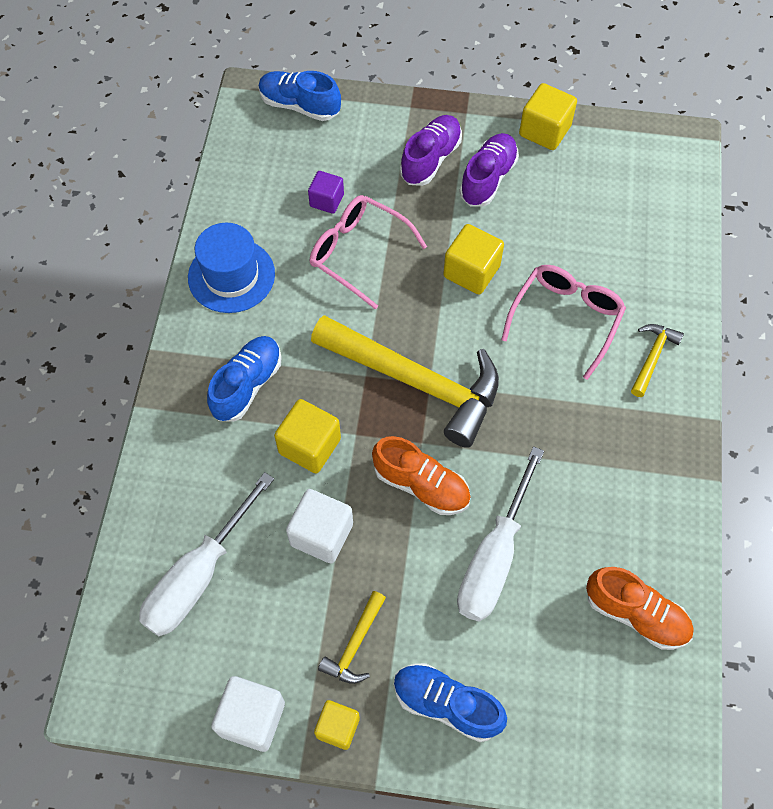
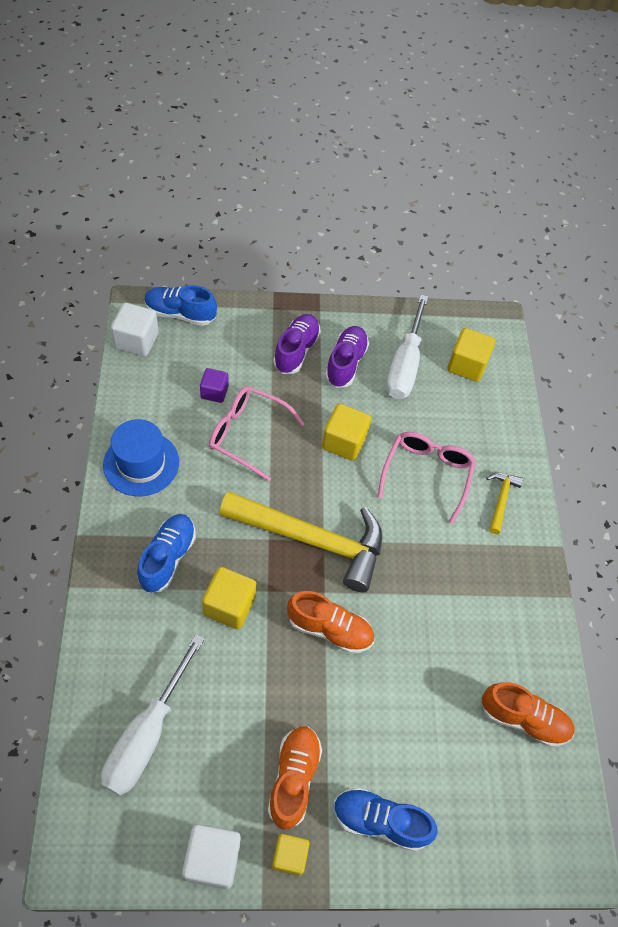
camera: 15 degrees left, 5 degrees down
white cube [286,489,353,563] -> white cube moved to [111,303,159,356]
yellow hammer [318,591,386,684] -> orange shoe [268,726,322,830]
white screwdriver [457,446,544,622] -> white screwdriver moved to [386,295,428,399]
yellow cube [519,83,577,150] -> yellow cube moved to [447,328,495,382]

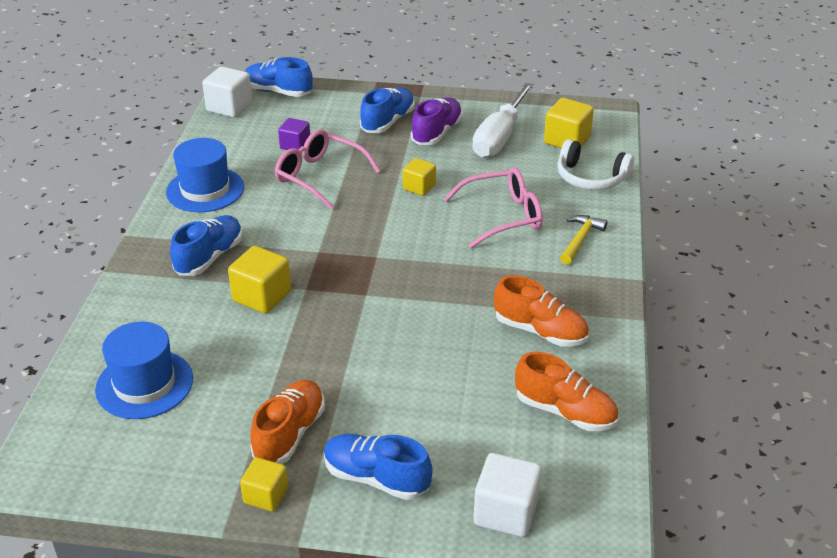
camera: 15 degrees right, 20 degrees down
white screwdriver [101,634,205,796] -> blue hat [95,322,193,419]
white cube [182,824,241,889] -> white cube moved to [474,453,542,537]
yellow hammer [219,491,382,592] -> none
purple shoe [273,314,321,374] -> blue shoe [360,87,415,133]
orange shoe [287,591,374,654] -> orange shoe moved to [494,275,589,347]
yellow cube [322,403,371,461] -> yellow cube [402,158,436,196], size x0.65
pink glasses [378,432,476,524] -> pink glasses turned 45 degrees clockwise [444,167,542,248]
none -> white headphones [557,139,634,190]

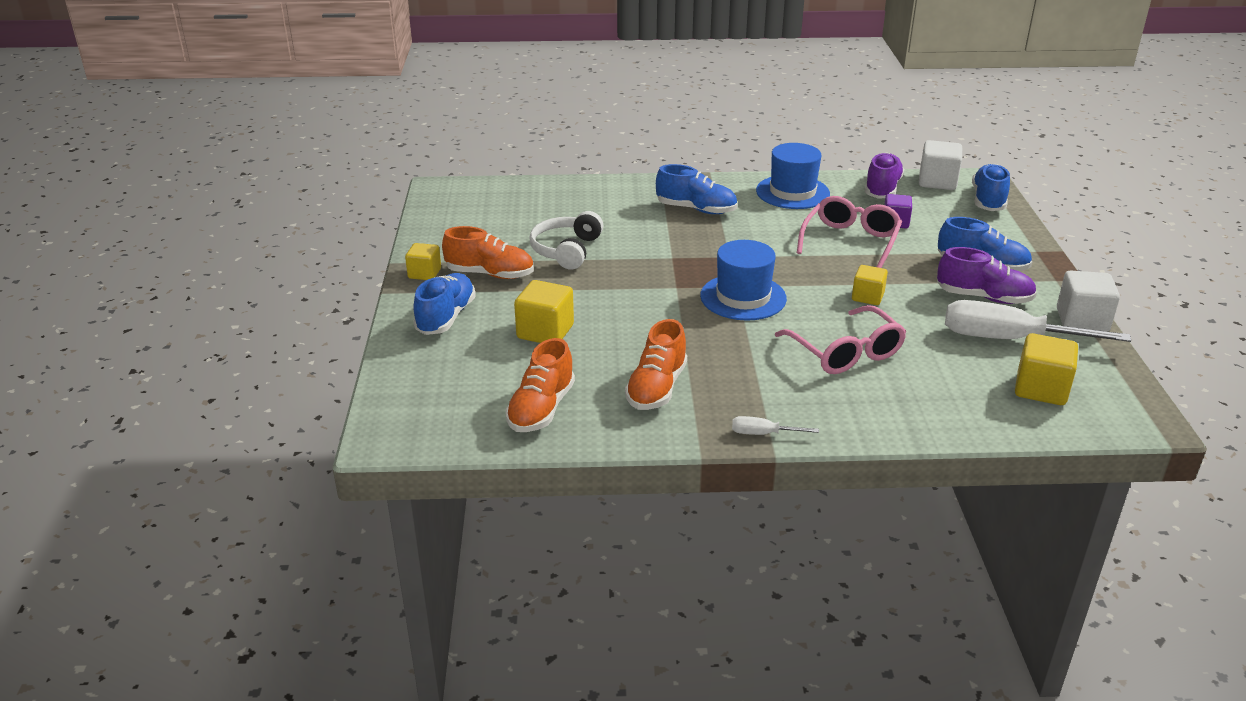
camera: 80 degrees right, 5 degrees down
blue hat [95,322,193,419] -> blue hat moved to [700,240,787,321]
yellow cube [228,246,291,314] -> yellow cube moved to [514,280,574,343]
white cube [474,453,542,537] -> white cube moved to [1057,270,1120,332]
white headphones [557,139,634,190] -> white headphones moved to [529,211,603,270]
yellow hammer [560,215,607,265] -> none
none -> white screwdriver [732,416,819,435]
none -> purple shoe [865,152,904,199]

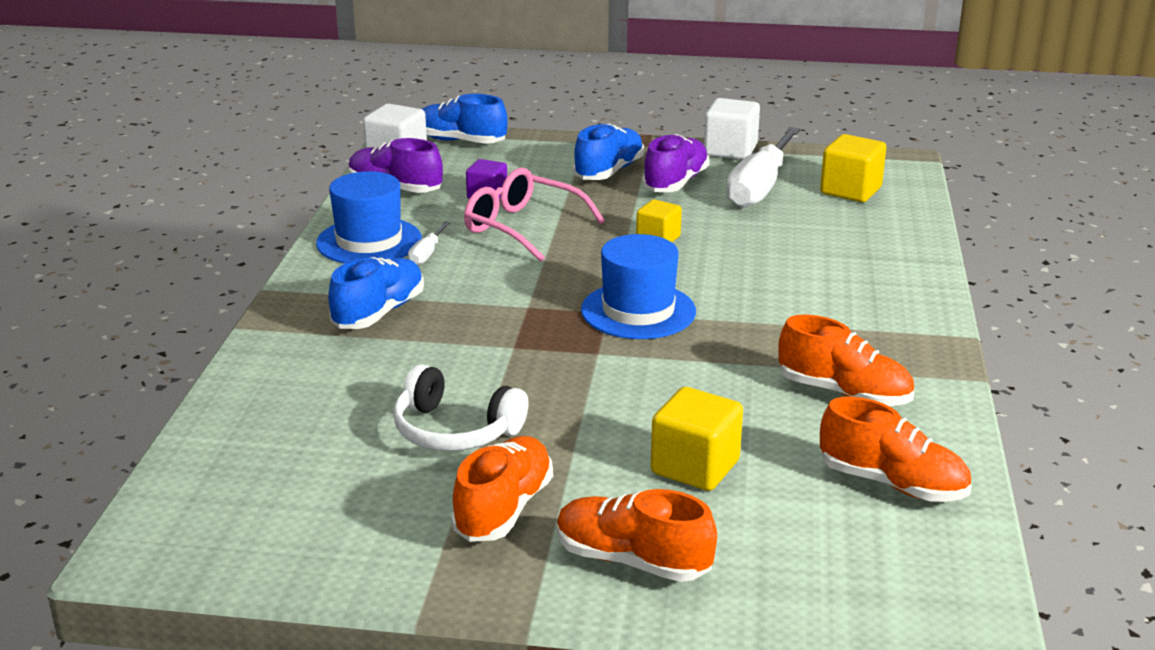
camera: 80 degrees left, 5 degrees down
yellow cube [405,243,441,280] -> none
blue shoe [413,273,476,335] -> orange shoe [557,489,717,582]
white screwdriver [732,416,819,435] -> white screwdriver moved to [408,222,450,265]
pink glasses [775,305,906,374] -> none

